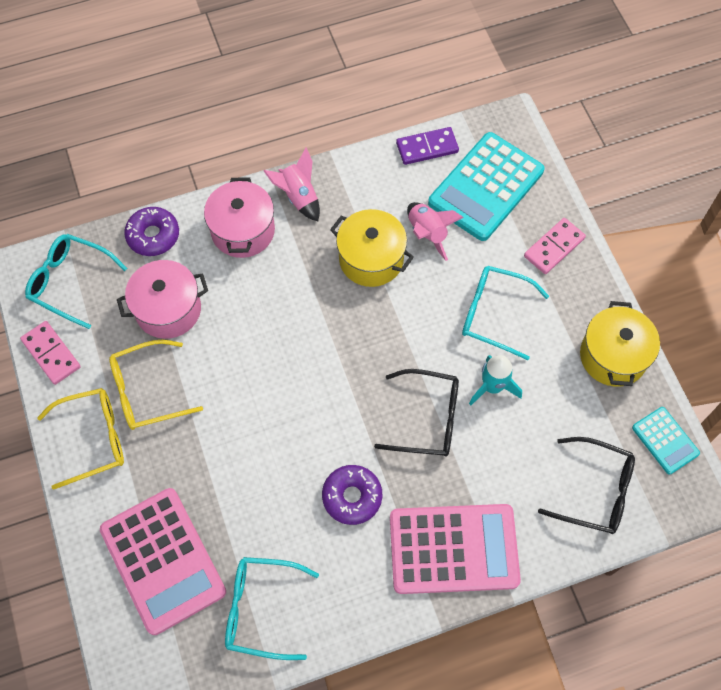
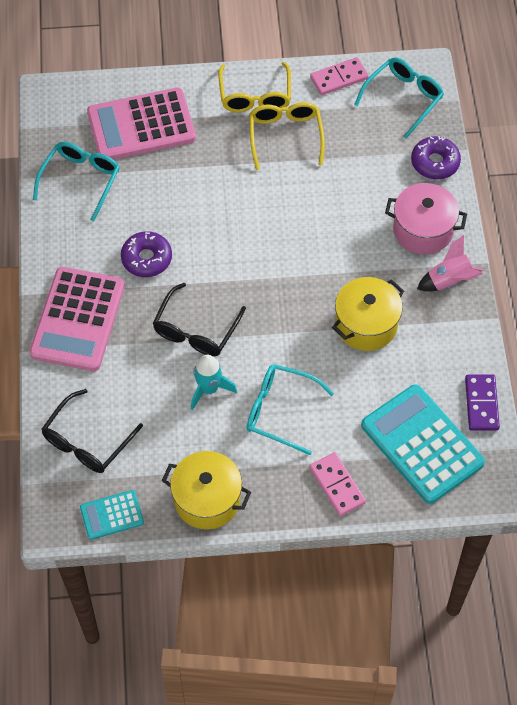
camera: 105 degrees right, 5 degrees down
pink pot [117,260,208,339] -> none
pink rocket [407,202,464,261] -> none
turquoise glasses [462,266,549,360] -> turquoise glasses turned 105 degrees counterclockwise [247,364,334,455]

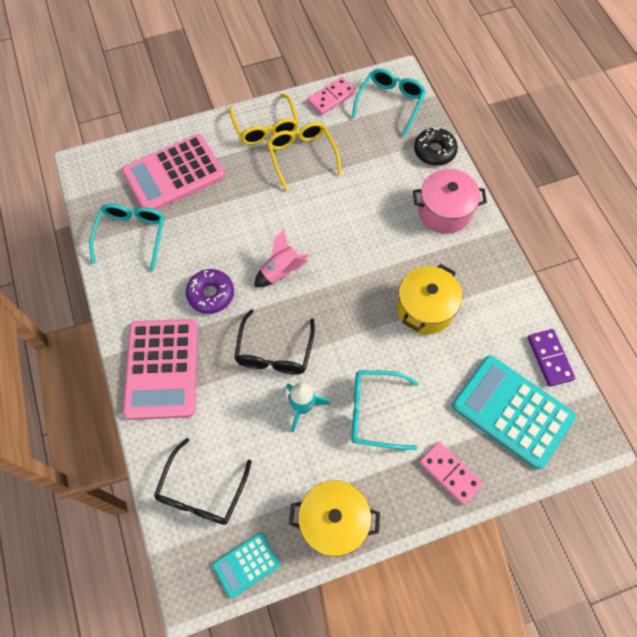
camera: 15 degrees left, 5 degrees up
purple donut [411,136,461,179] -> black donut [414,127,458,166]
pink rocket [417,235,484,292] -> pink rocket moved to [254,229,309,287]

